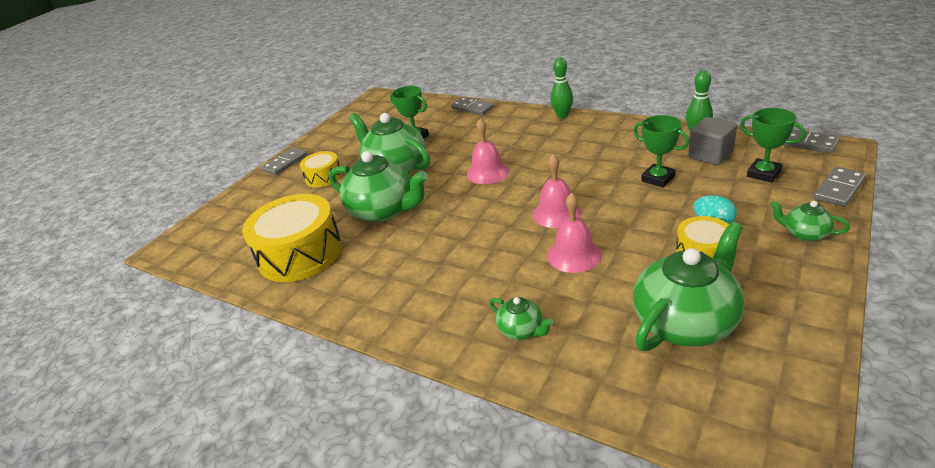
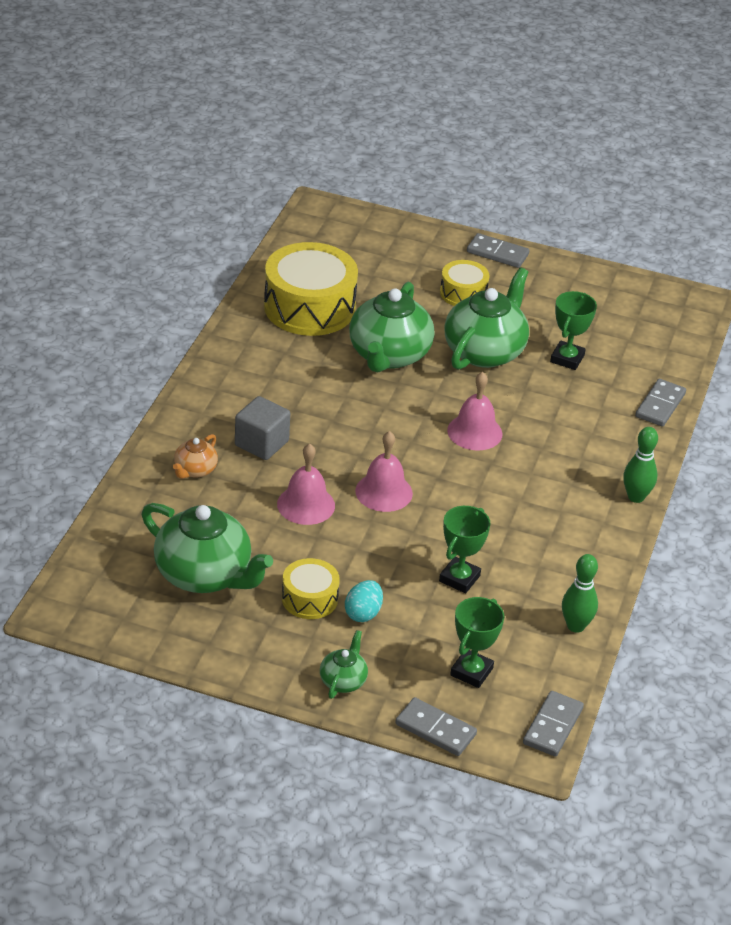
camera: 70 degrees right, 5 degrees up
green teapot [489,297,553,340] -> orange teapot [173,434,218,479]
grey cube [688,117,737,165] -> grey cube moved to [235,396,290,460]

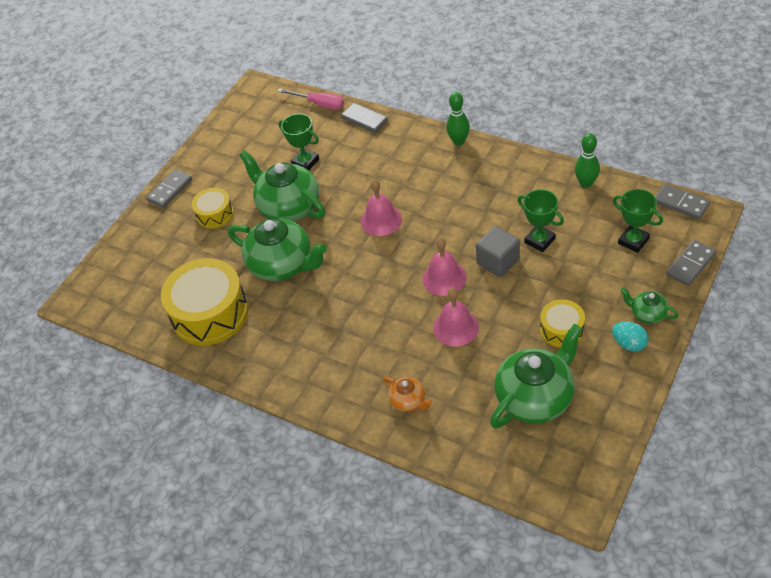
camera: 70 degrees left, 10 degrees up
grey cube [235,396,290,460] -> grey cube moved to [476,226,520,277]
turquoise egg [345,580,383,622] -> turquoise egg moved to [612,321,649,352]
none -> pink screwdriver [278,88,344,110]

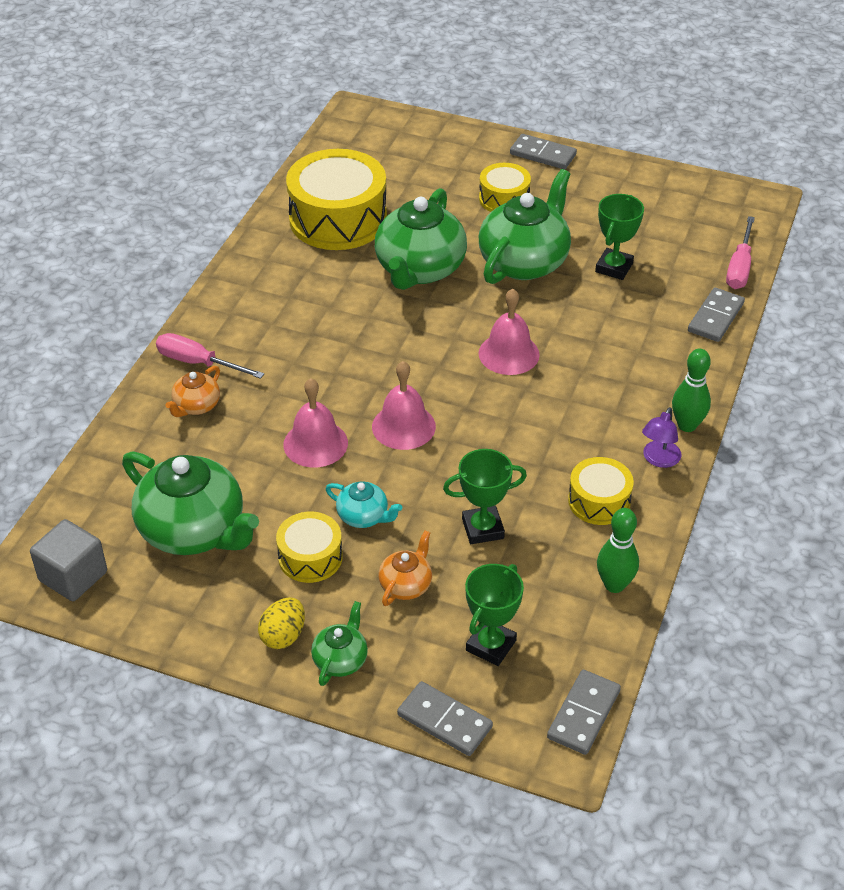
camera: 75 degrees right, 5 degrees down
grey cube [476,226,520,277] -> grey cube moved to [30,519,107,601]
green trophy [518,189,564,252] -> green trophy turned 45 degrees clockwise [443,449,527,544]
turquoise egg [612,321,649,352] -> yellow egg [258,597,305,649]
none -> pink screwdriver [156,333,264,379]
none -> turquoise teapot [326,481,402,528]
none -> orange teapot [378,530,432,606]
none -> yellow drum [568,457,634,525]
none -> purple lamp [642,407,681,468]

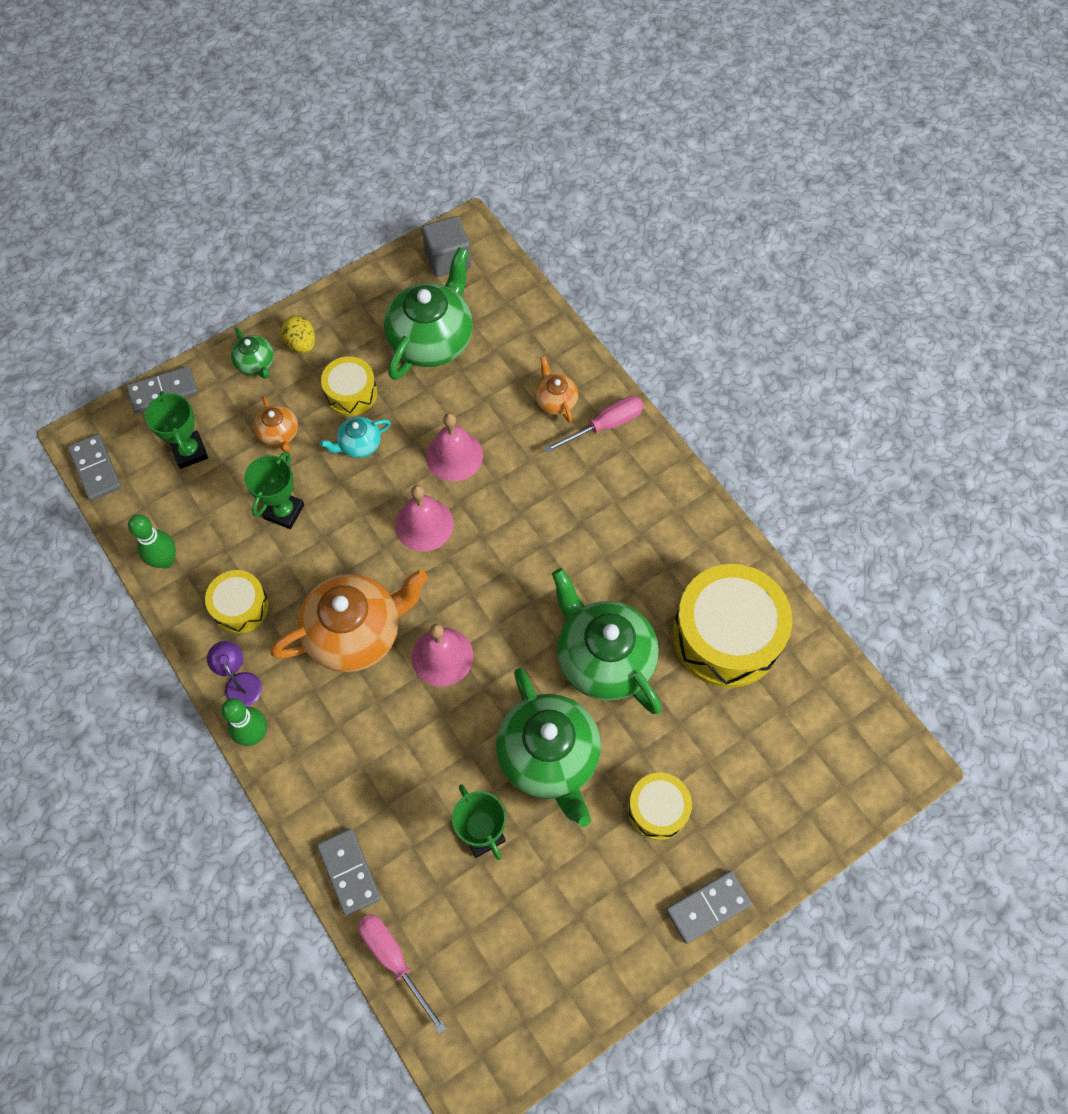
camera: 125 degrees right, 20 degrees up
green teapot [122,452,259,555] -> green teapot turned 135 degrees clockwise [384,247,473,380]
none -> orange teapot [270,569,428,672]

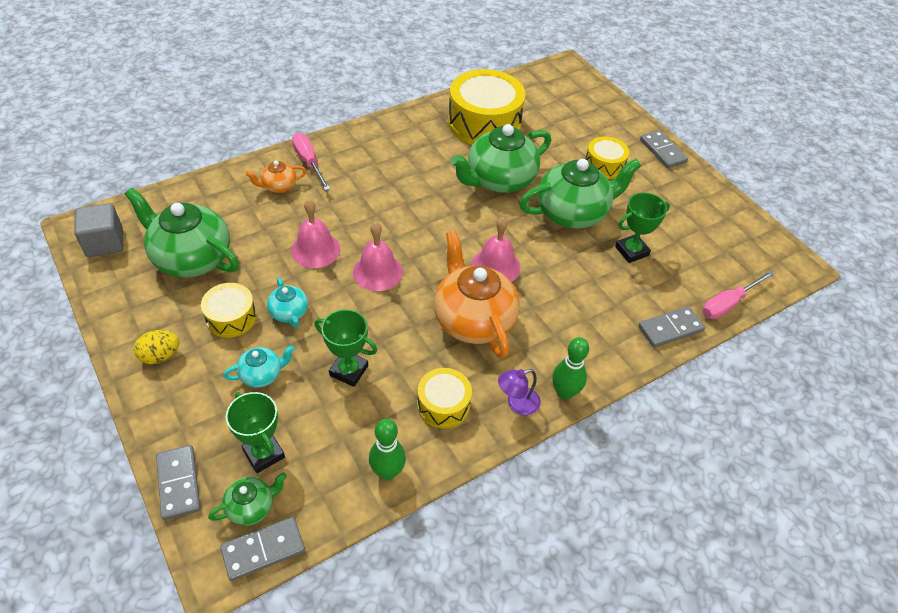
camera: 90 degrees left, 15 degrees down
green trophy [145,391,208,469] -> green trophy turned 75 degrees clockwise [226,392,285,473]
green teapot [231,328,274,379] -> green teapot moved to [208,472,287,526]
orange teapot [254,396,298,452] -> turquoise teapot [223,345,295,388]

